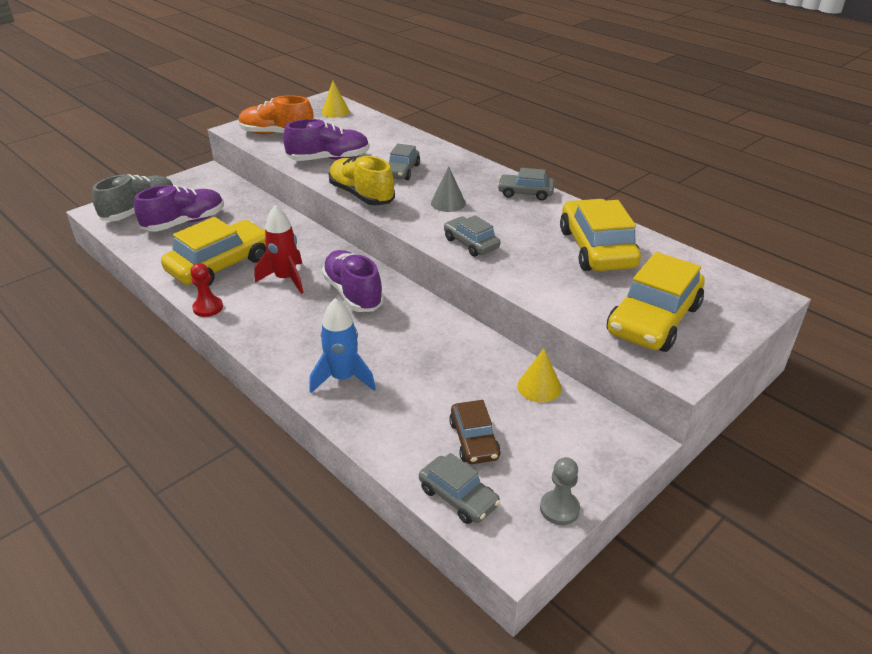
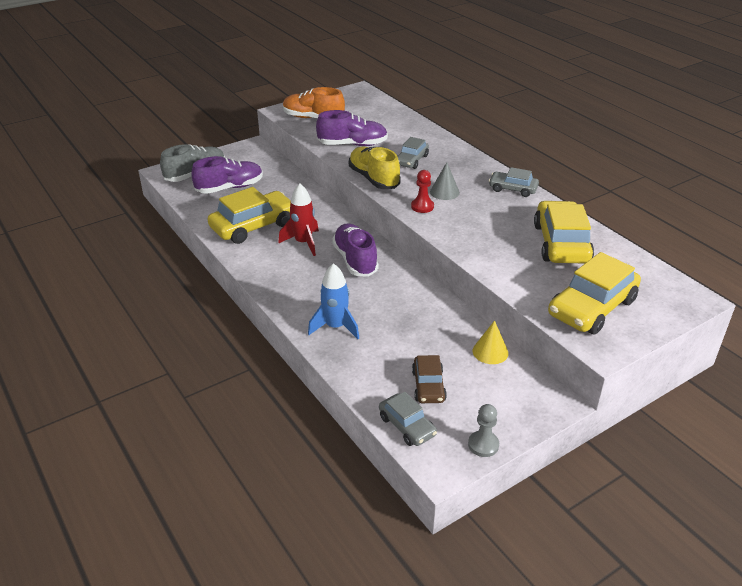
camera: 10 degrees right, 0 degrees up
red pawn [190,263,223,317] -> red pawn moved to [411,170,434,213]
yellow cone [322,81,350,118] -> none
grey car [444,215,500,257] -> none

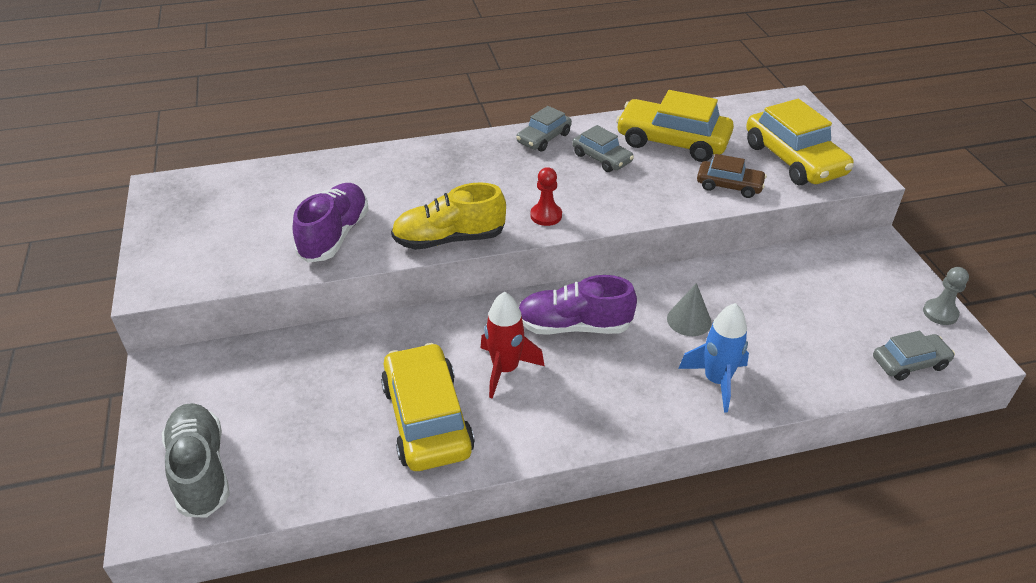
camera: 70 degrees left, 5 degrees up
purple shoe [191,156,263,194] -> none
orange shoe [283,87,345,118] -> none
grey car [398,137,429,169] -> grey car moved to [572,125,634,172]
brown car [412,355,447,403] -> brown car moved to [697,154,767,198]
grey cone [430,162,460,200] -> grey cone moved to [667,283,712,336]
yellow cone [473,320,509,364] -> none

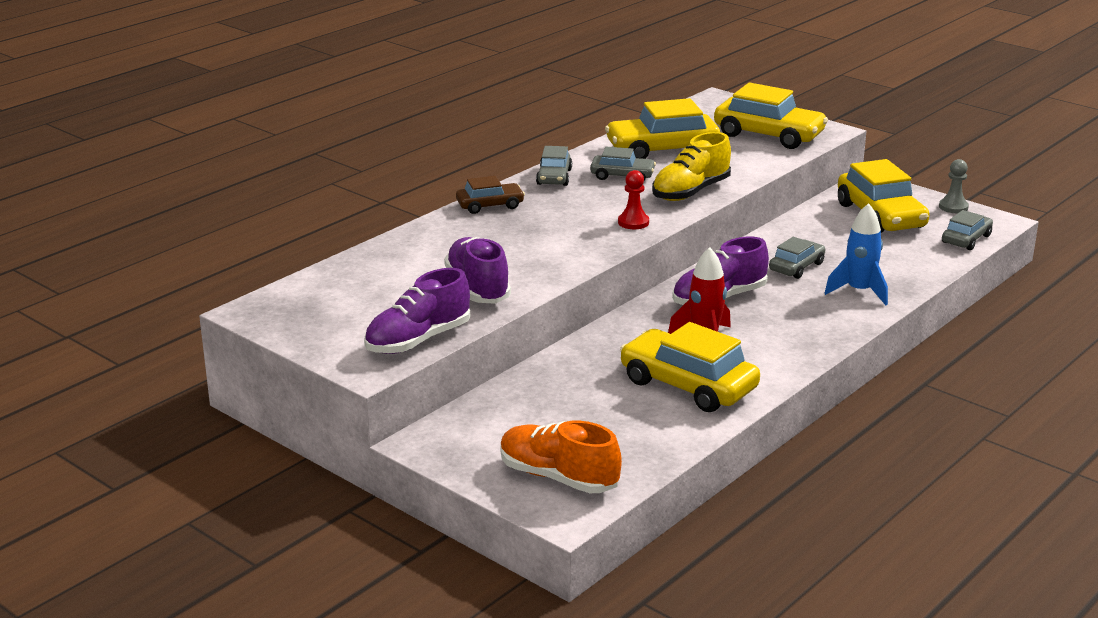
camera: 35 degrees left, 15 degrees down
grey shoe [162,403,230,518] -> orange shoe [500,421,622,493]
yellow shoe [391,182,506,250] -> yellow shoe moved to [652,132,731,201]
grey cone [667,283,712,336] -> grey car [769,237,825,279]
brown car [697,154,767,198] -> brown car moved to [456,176,525,214]
none -> purple shoe [364,268,470,354]
none -> yellow car [838,159,929,233]

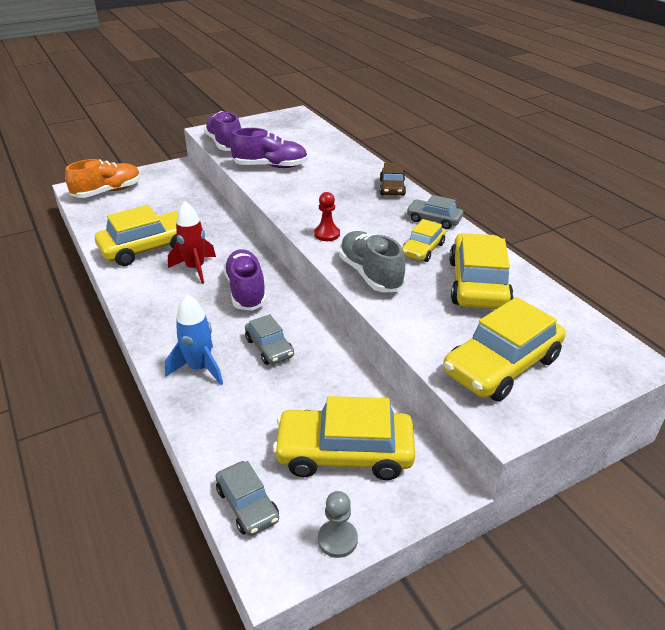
camera: 110 degrees right, 10 degrees up
grey car [590,147,656,180] -> yellow car [402,219,446,262]
yellow shoe [652,132,731,201] -> grey shoe [339,231,406,292]

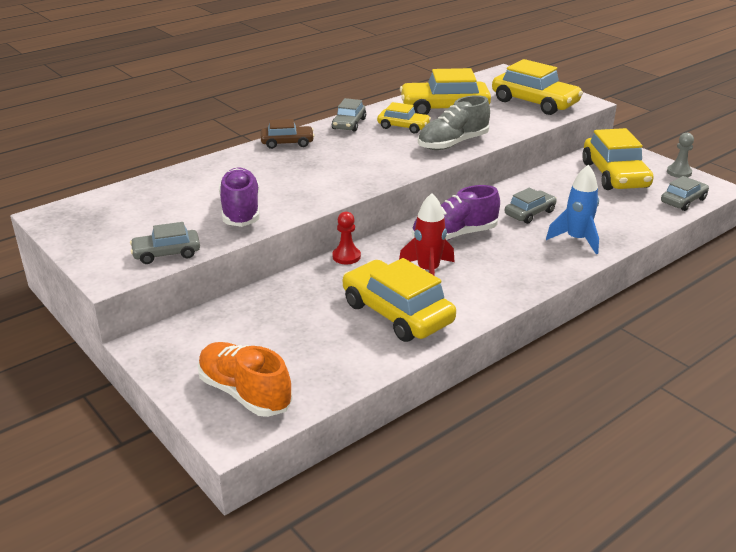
camera: 100 degrees left, 5 degrees down
purple shoe [204,111,241,151] -> grey car [130,222,200,264]
red pawn [314,192,340,241] -> red pawn moved to [332,212,361,264]

